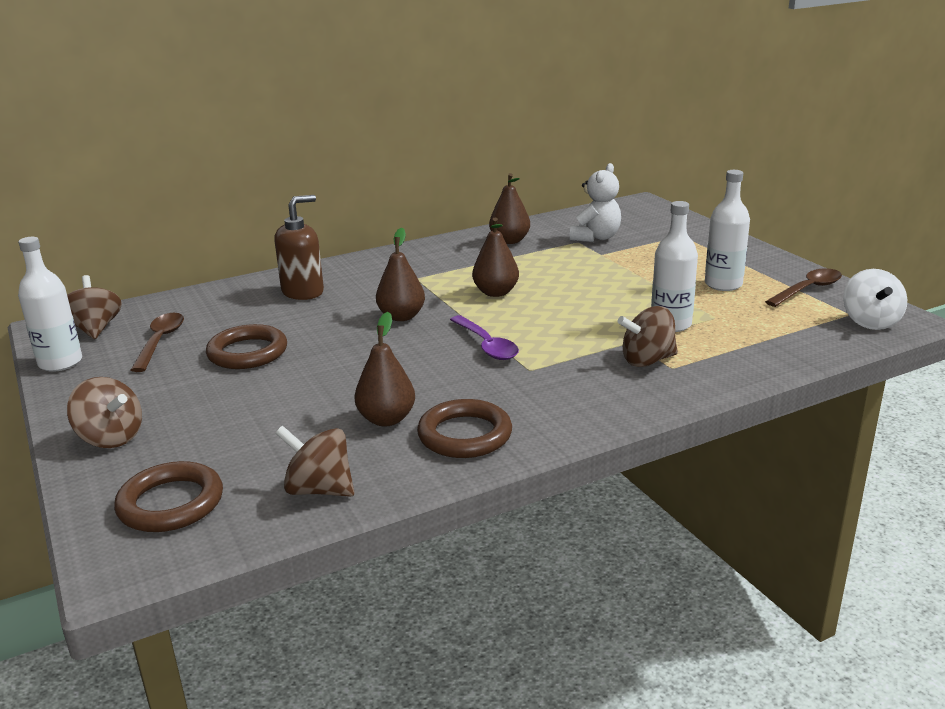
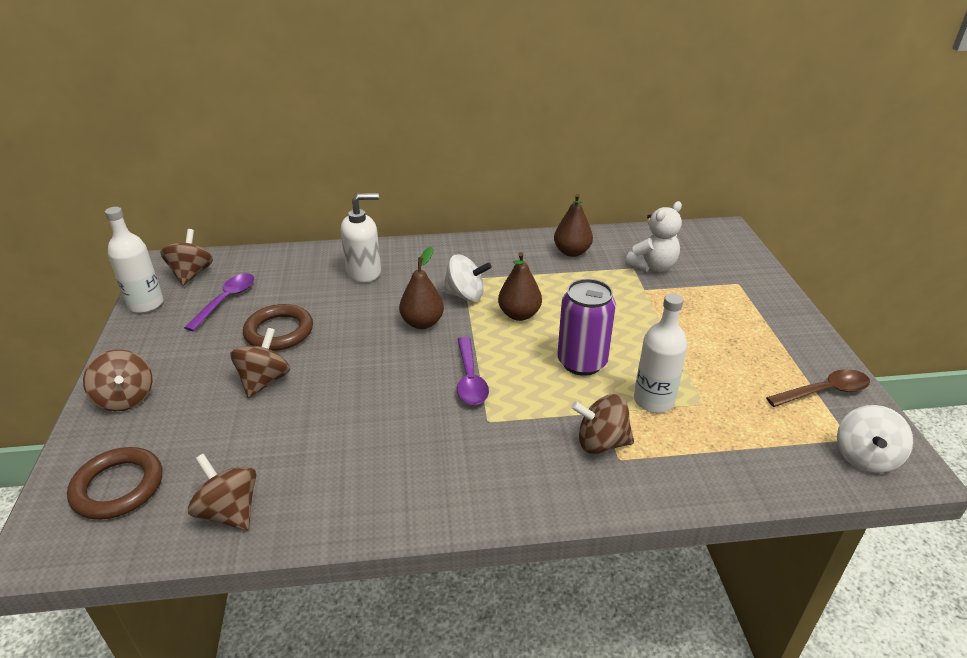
camera: 20 degrees right, 10 degrees up
brown spoon [131,313,184,372] -> purple spoon [184,273,254,331]
brown soap dispenser [274,195,324,300] -> white soap dispenser [341,193,381,283]
brown pear [354,312,415,426] -> none
brown ring [417,399,512,458] -> none
white bottle [705,170,750,291] -> none
none -> brown spinning top [230,328,290,398]
none -> white spinning top [441,255,492,302]
none -> purple can [557,279,616,376]

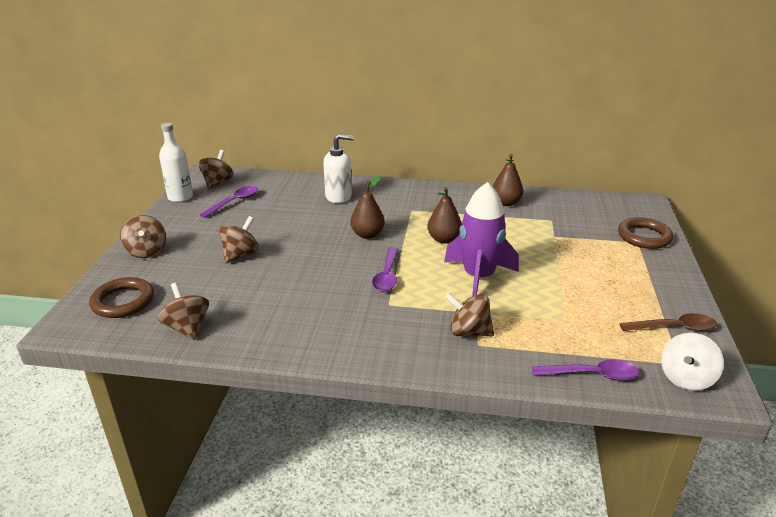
camera: 15 degrees right, 5 degrees down
brown ring [243,304,313,351] -> brown ring moved to [618,217,673,249]
white spinning top [441,255,492,302] -> none
purple can [557,279,616,376] -> purple rocket [444,182,519,296]
white teddy bear [625,201,682,272] -> none
white bottle [634,293,687,413] -> none
none -> purple spoon [532,359,639,381]

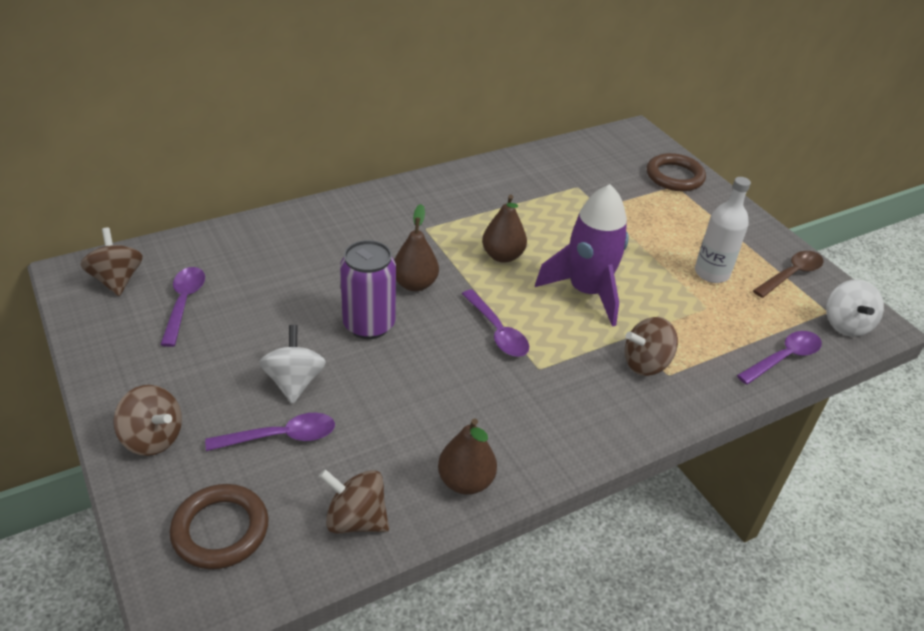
camera: 40 degrees left, 10 degrees up
white bottle [159,123,193,202] -> white bottle moved to [695,177,751,283]
brown spinning top [219,216,259,263] -> white spinning top [260,325,326,404]
white soap dispenser [323,134,354,203] -> none
brown pear [492,154,523,206] -> brown pear moved to [438,418,497,495]
none -> purple spoon [205,413,335,451]
none -> purple can [340,240,396,339]

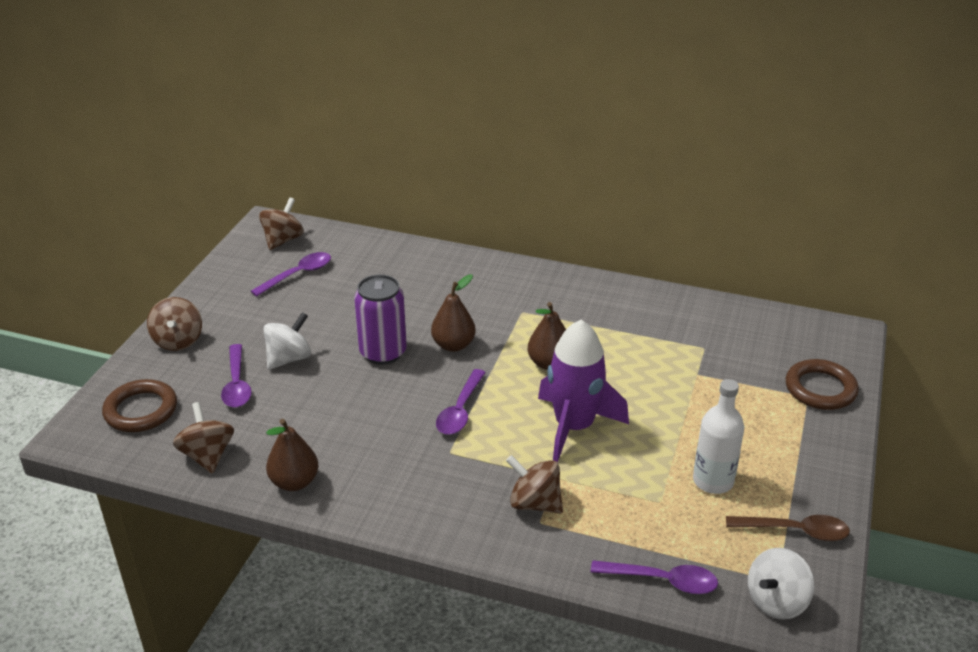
camera: 50 degrees right, 5 degrees down
purple spoon [205,413,335,451] -> purple spoon turned 45 degrees clockwise [221,344,252,407]

